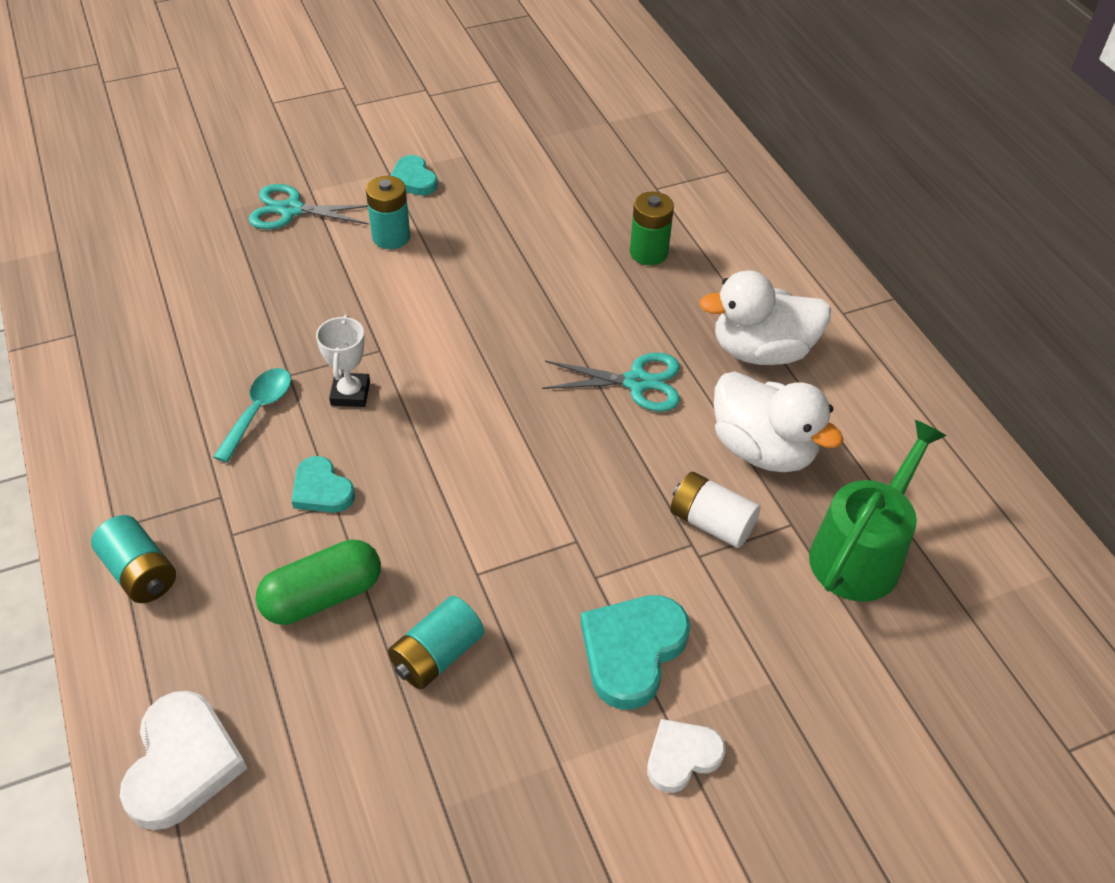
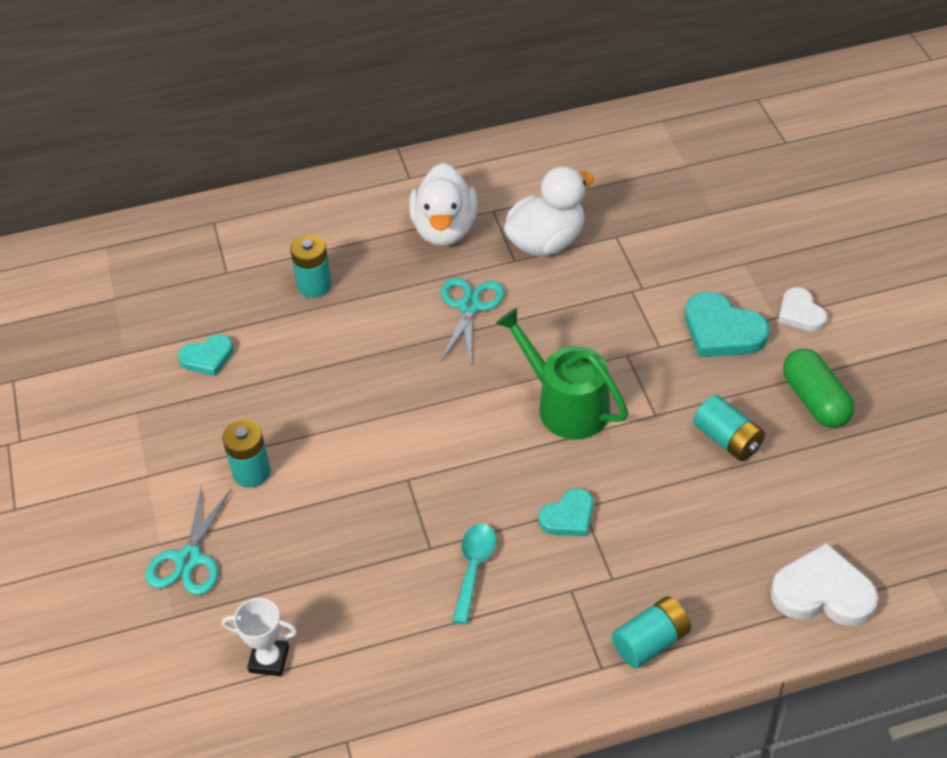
camera: 80 degrees left, 0 degrees up
turquoise spoon [213,368,291,462] -> turquoise spoon turned 75 degrees clockwise [452,524,496,624]
green capsule [255,539,381,625] -> green capsule moved to [783,349,855,428]
white trophy [316,315,370,407] -> white trophy moved to [222,598,297,676]
turquoise heart [391,155,438,195] -> turquoise heart moved to [178,334,233,376]
green battery [630,192,674,265] -> turquoise battery [290,234,332,298]
white battery [670,472,760,548] -> none
green watering can [809,420,946,602] -> green watering can moved to [496,308,628,440]

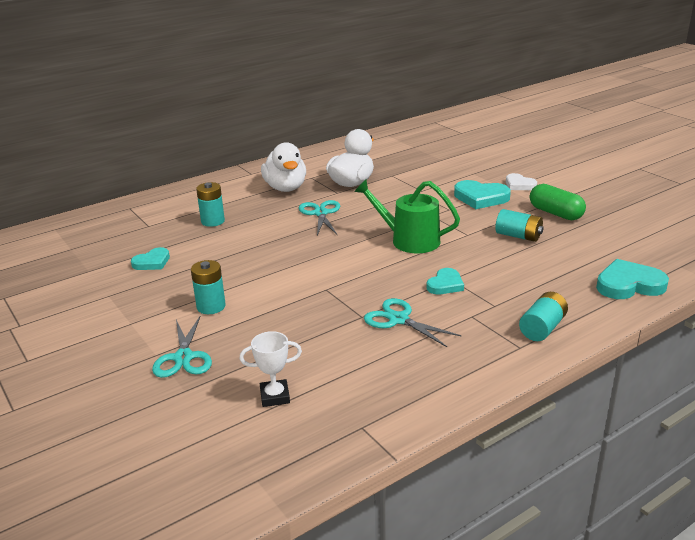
camera: 20 degrees left, 20 degrees down
turquoise spoon [452,524,496,624] -> turquoise scissors [364,298,462,347]
white heart [771,543,878,626] -> turquoise heart [596,259,669,299]

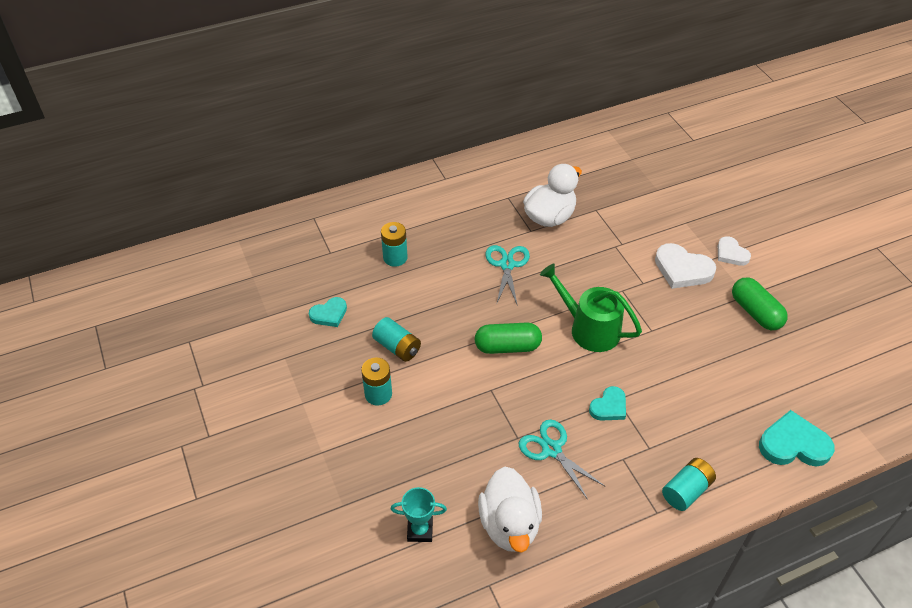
camera: 10 degrees right, 20 degrees up
turquoise scissors [152,315,212,378] -> none
white trophy [239,331,302,407] -> turquoise trophy [391,487,447,542]
white duck [261,142,306,192] -> white duck moved to [478,467,542,553]
turquoise heart [454,180,511,209] -> white heart [655,243,716,289]
turquoise battery [495,209,544,242] -> turquoise battery moved to [372,317,421,362]
none -> green capsule [475,322,542,354]

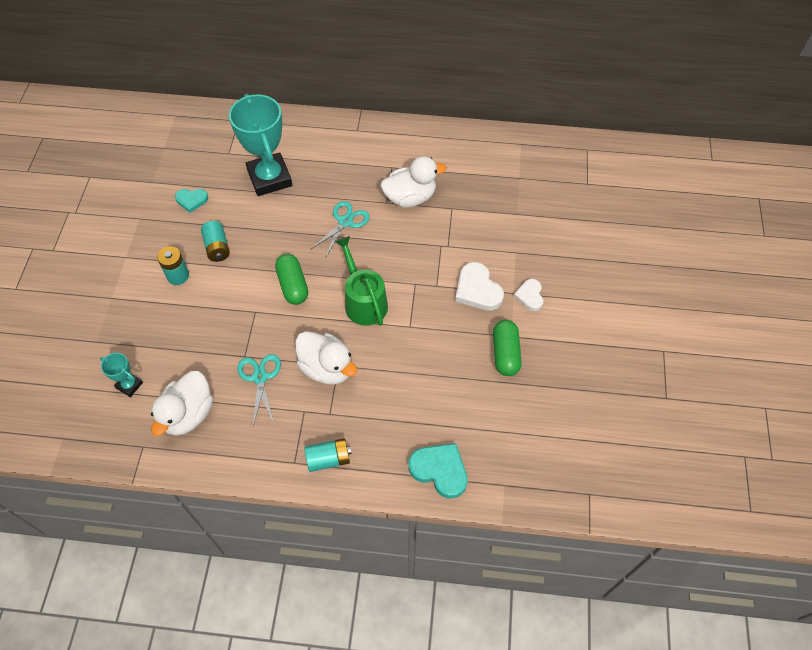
camera: 30 degrees right, 10 degrees up
turquoise battery [381,222,407,267] -> turquoise trophy [229,94,292,196]
green capsule [475,322,542,354] -> green capsule turned 45 degrees clockwise [275,254,308,305]
turquoise heart [589,386,626,421] -> white duck [295,331,357,385]

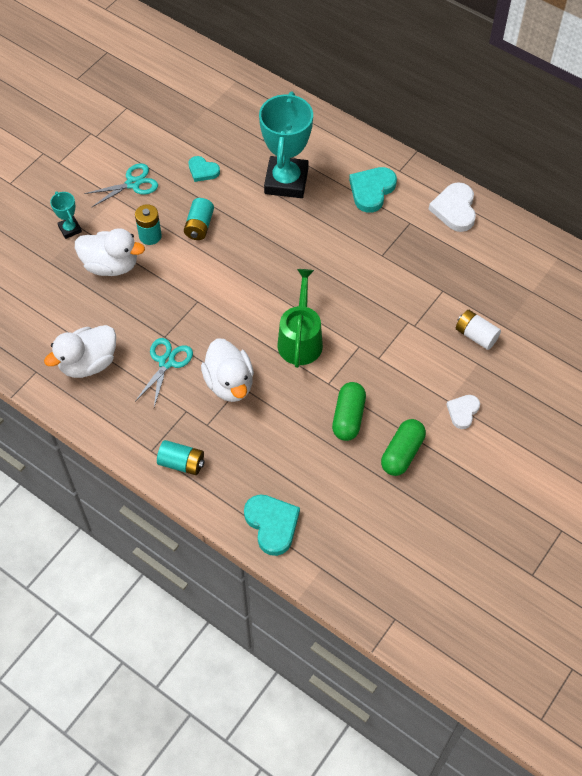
camera: 30 degrees right, 0 degrees up
turquoise trophy [100,353,143,397] -> turquoise trophy moved to [50,191,82,239]
green capsule [275,254,308,305] -> green capsule moved to [332,382,366,441]
turquoise scissors [311,201,370,258] -> turquoise scissors moved to [84,163,158,207]
white duck [381,156,446,208] -> white duck moved to [75,228,145,276]
white heart [455,262,504,311] -> white heart moved to [428,182,476,232]
none -> turquoise heart [349,167,397,213]
none -> white battery [456,310,501,350]

